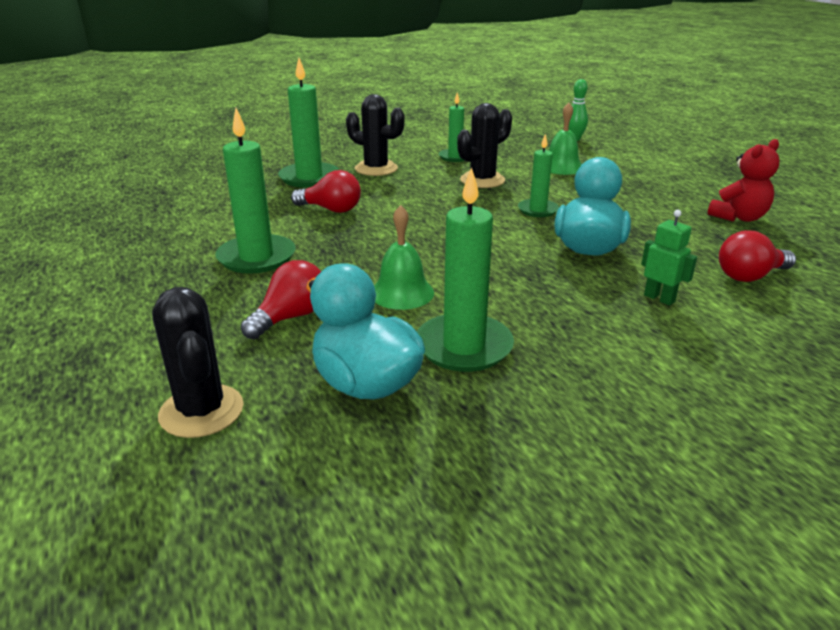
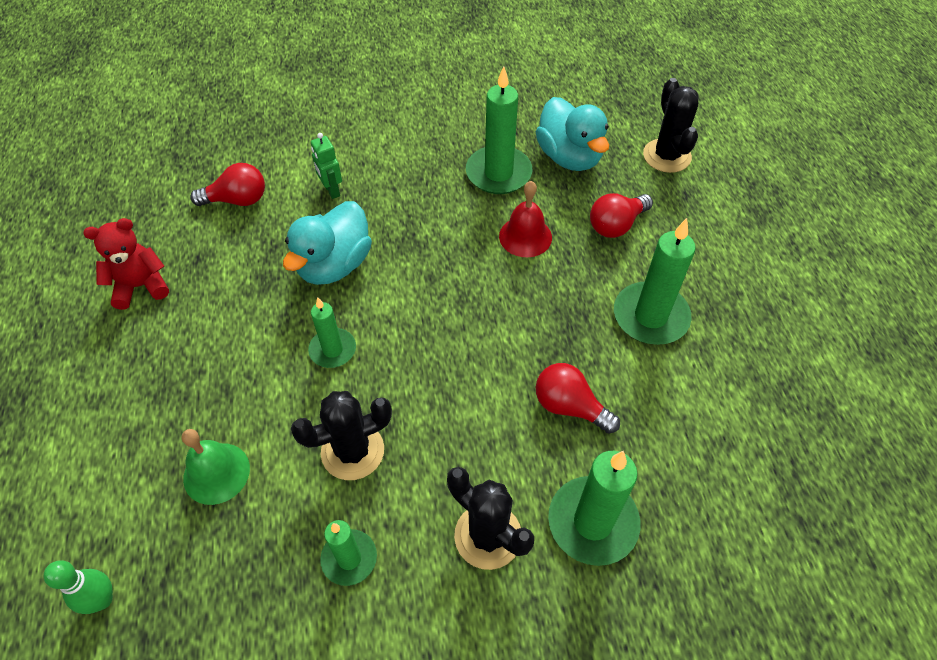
camera: 165 degrees left, 25 degrees up
green bell [374,205,434,310] -> red bell [499,181,552,257]

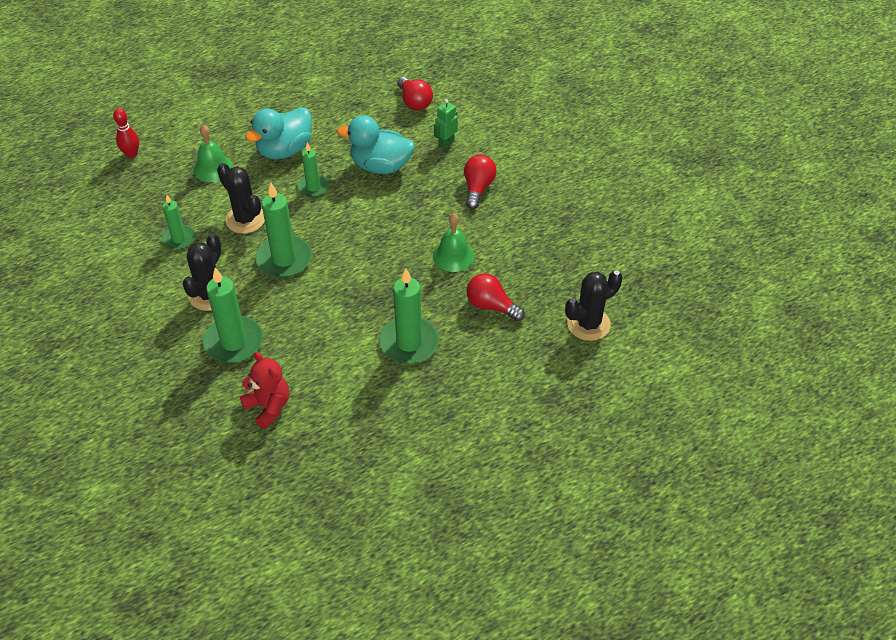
camera: 70 degrees right, 5 degrees down
green bowling pin [44,560,113,614] -> red bowling pin [113,109,139,158]
red teddy bear [83,218,169,310] -> red teddy bear moved to [240,352,289,429]
green candle [466,66,532,194] -> green candle moved to [255,183,312,278]
red bell [499,181,552,257] -> green bell [433,213,475,272]
turquoise duck [536,97,609,171] -> turquoise duck moved to [245,107,312,159]
red light bulb [536,363,620,434] -> red light bulb moved to [464,155,497,209]

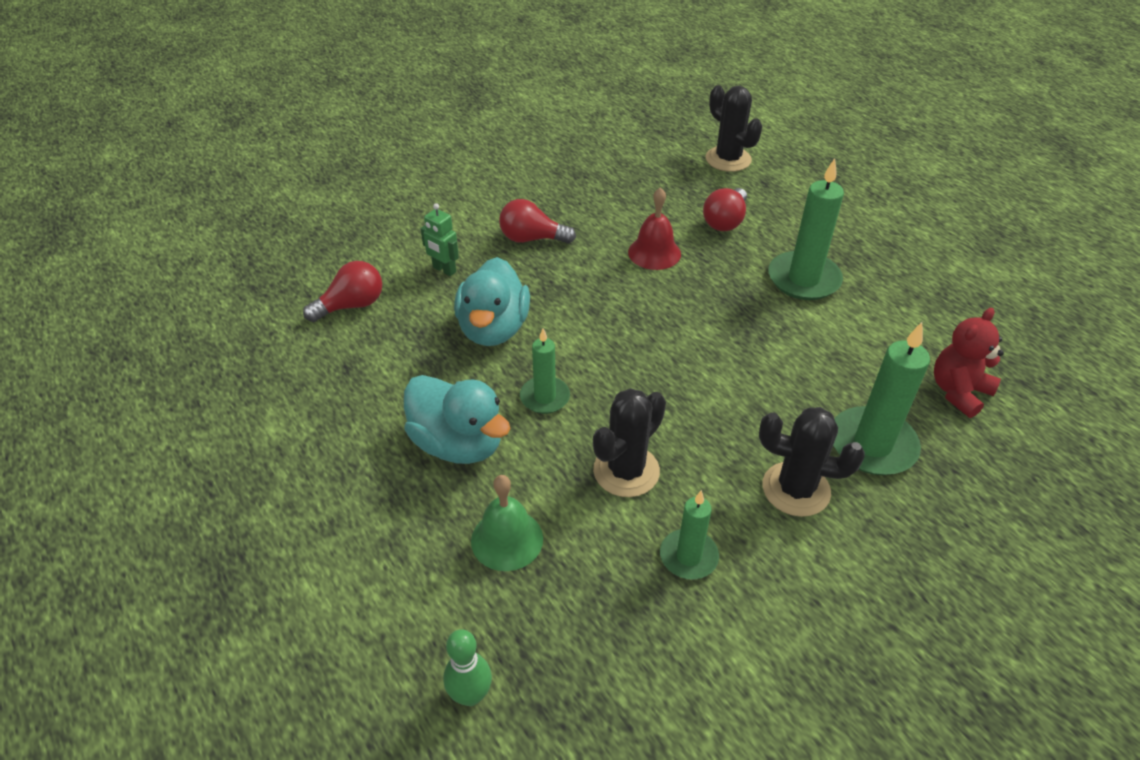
camera: 95 degrees left, 5 degrees down
red bowling pin [113,109,139,158] -> green bowling pin [443,629,492,706]
green candle [255,183,312,278] -> none
green bell [433,213,475,272] -> red bell [628,187,681,270]

